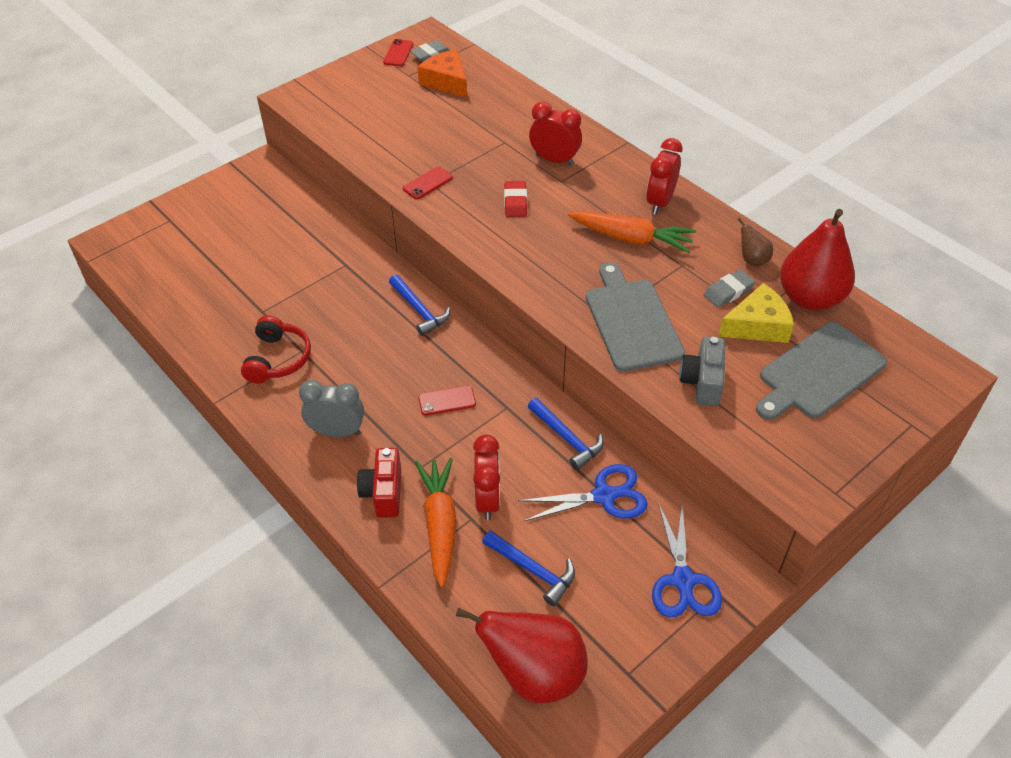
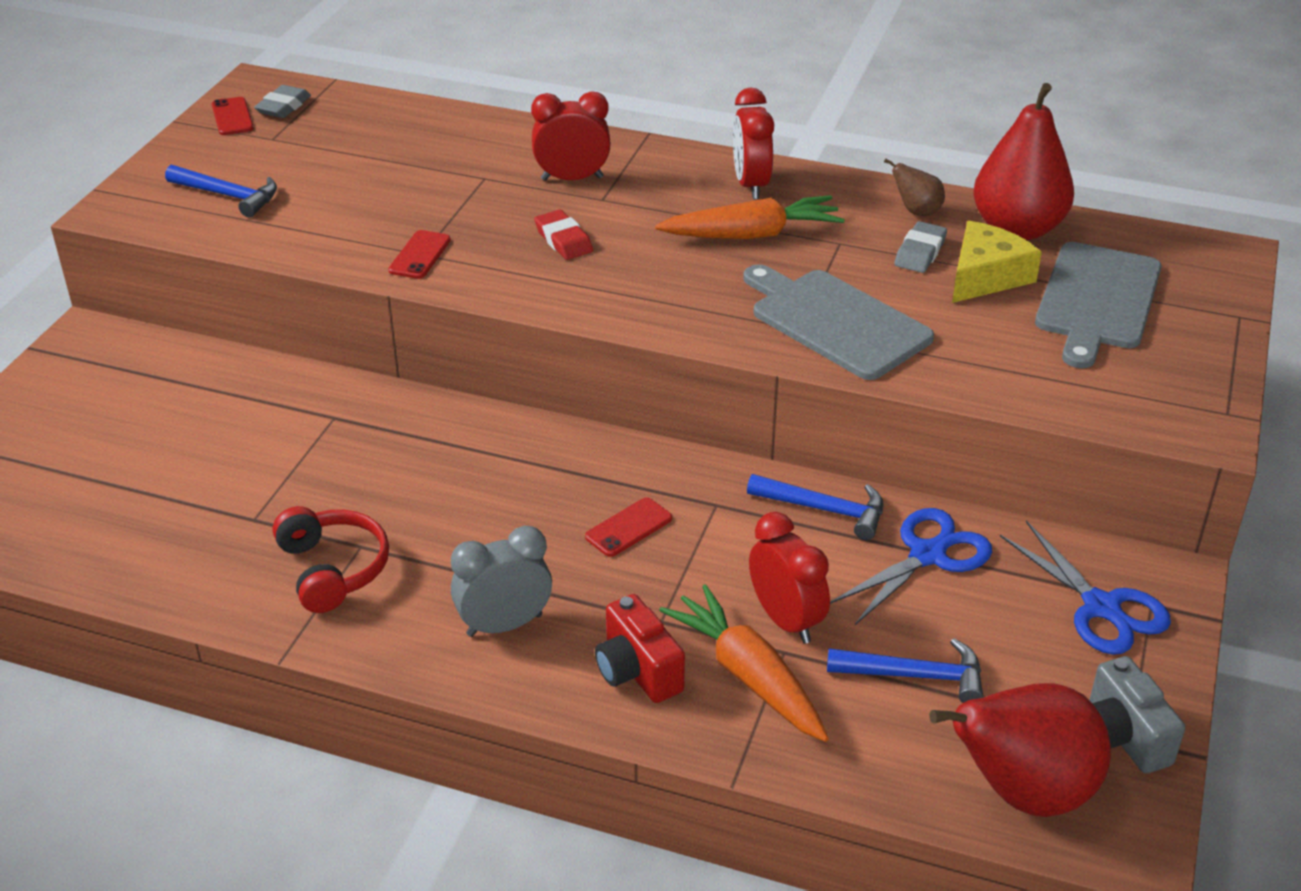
camera: 30 degrees left, 10 degrees down
blue hammer [389,274,450,336] -> blue hammer moved to [165,165,277,217]
orange cheese [418,49,467,98] -> none
grey camera [679,336,725,406] -> grey camera moved to [1089,656,1185,774]

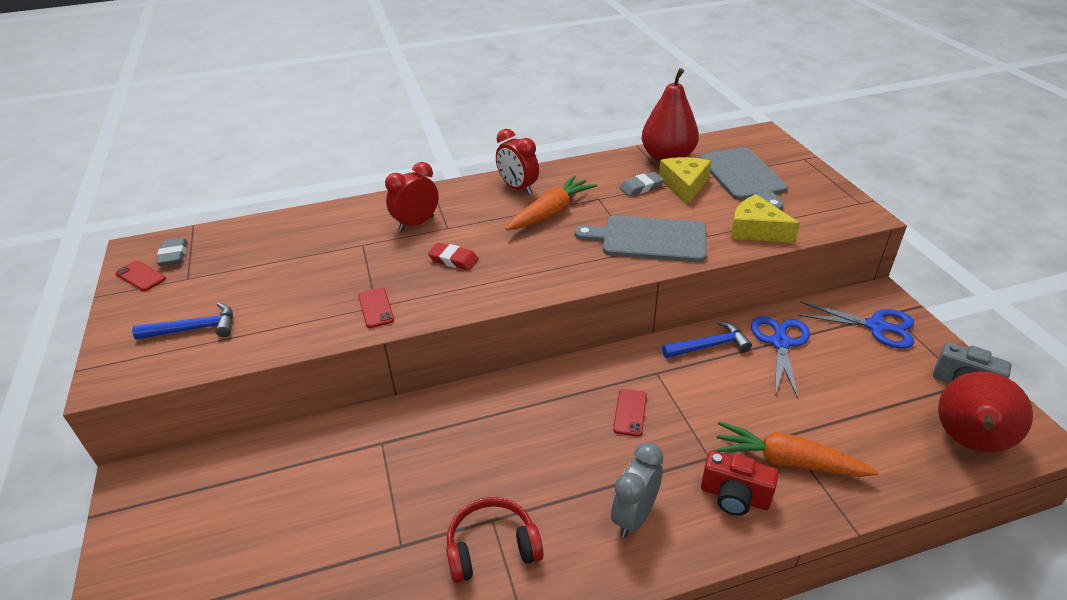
camera: 35 degrees left, 0 degrees up
red headphones [273,506,389,613] -> red headphones turned 45 degrees counterclockwise [446,497,544,583]
red clock [749,512,830,644] -> none
blue hammer [827,638,983,703] -> none
brown pear [884,159,945,216] -> none
grey eraser [894,221,947,273] -> grey eraser turned 75 degrees clockwise [620,172,664,196]
none -> yellow cheese [731,194,800,243]

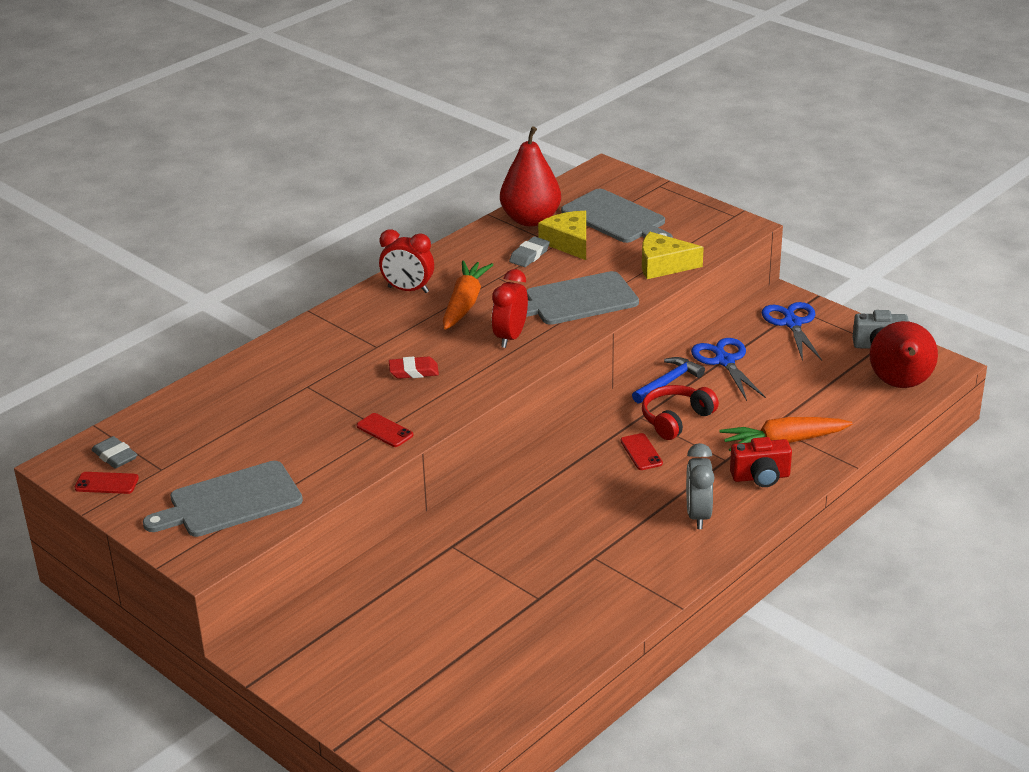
camera: 30 degrees left, 5 degrees down
blue hammer [132,303,233,339] -> grey cutting board [143,461,303,537]
red clock [385,162,439,231] -> red clock moved to [492,269,528,348]
red headphones [446,497,544,583] -> red headphones moved to [642,385,719,440]
blue scissors [797,302,914,349] -> blue scissors turned 90 degrees counterclockwise [762,302,822,361]

